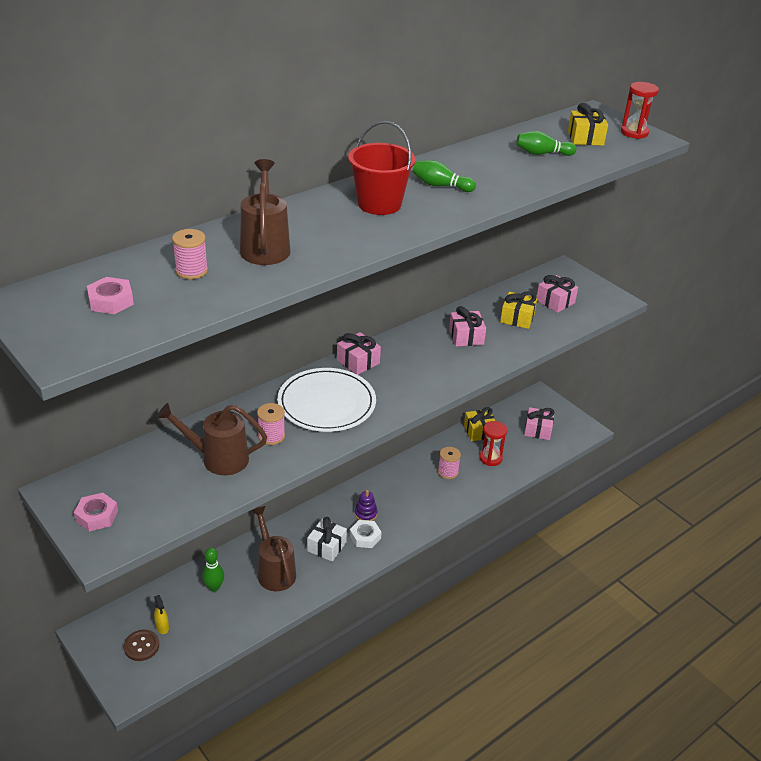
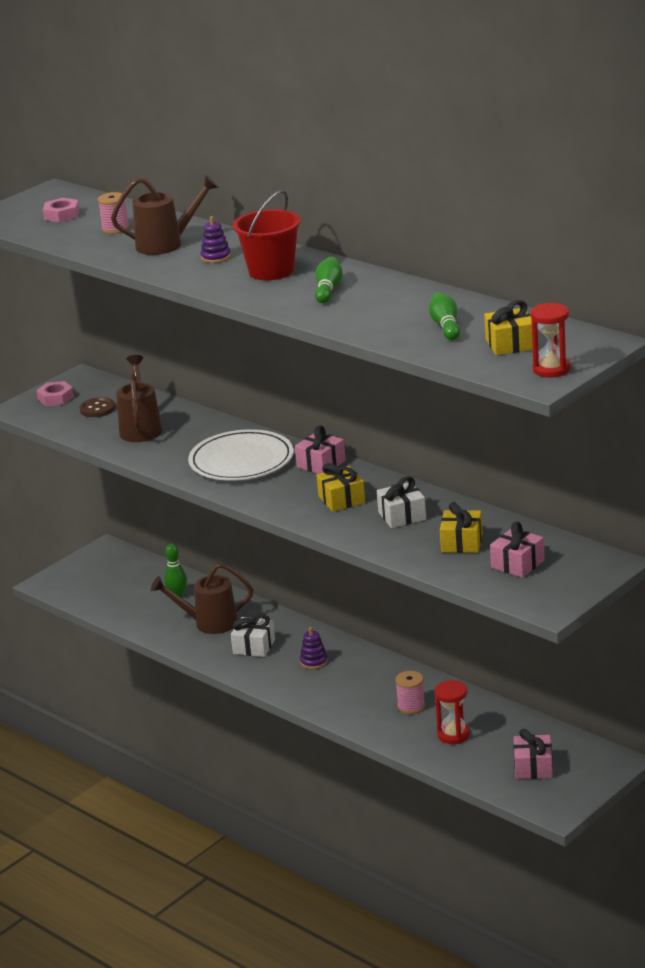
camera: 85 degrees right, 10 degrees down
brown button [124,630,159,661] -> brown button moved to [80,397,115,417]
yellow spray bottle [154,595,169,634] -> none
brown watering can [251,506,296,591] -> brown watering can turned 150 degrees counterclockwise [151,563,253,634]
pink spool [257,403,285,445] -> none
white nut [349,520,382,548] -> none
pink gift [449,306,486,347] -> white gift [377,476,426,528]
yellow gift [464,407,495,441] -> yellow gift moved to [316,463,365,512]
none -> purple stacking toy [201,216,231,263]

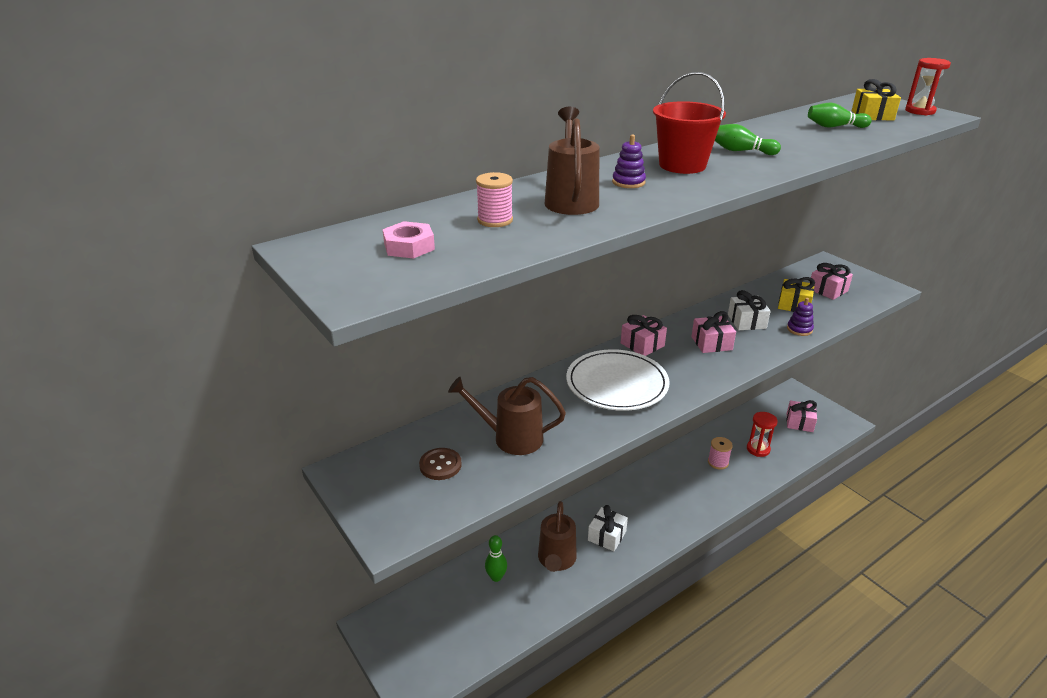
camera: 80 degrees left, 5 degrees up
pink nut [36,381,74,406] -> none
purple stacking toy [300,627,328,669] -> purple stacking toy moved to [787,298,814,336]
yellow gift [316,463,365,512] -> pink gift [691,311,736,353]

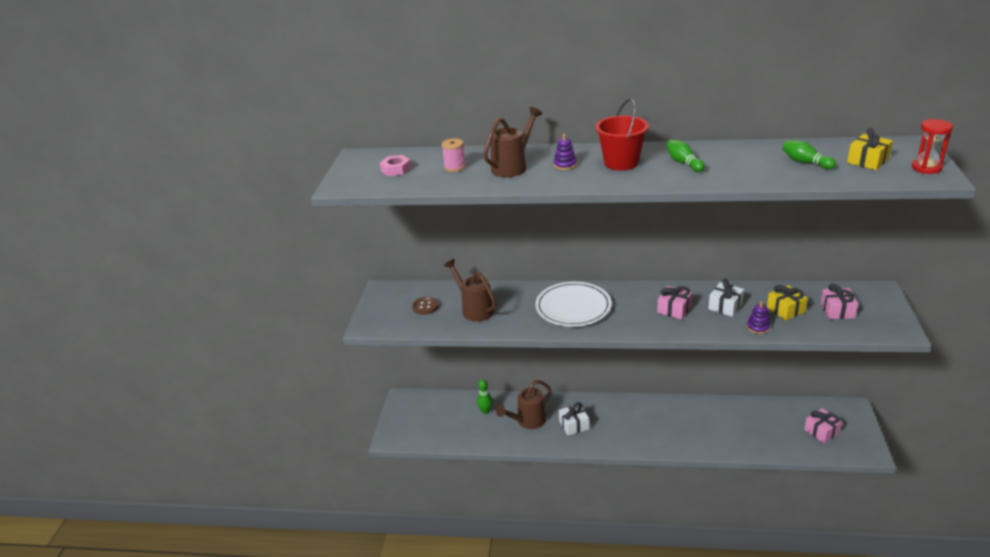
camera: 45 degrees right, 0 degrees up
pink gift [621,315,667,356] -> none
pink spool [708,437,733,470] -> none
red hourglass [747,412,777,457] -> none

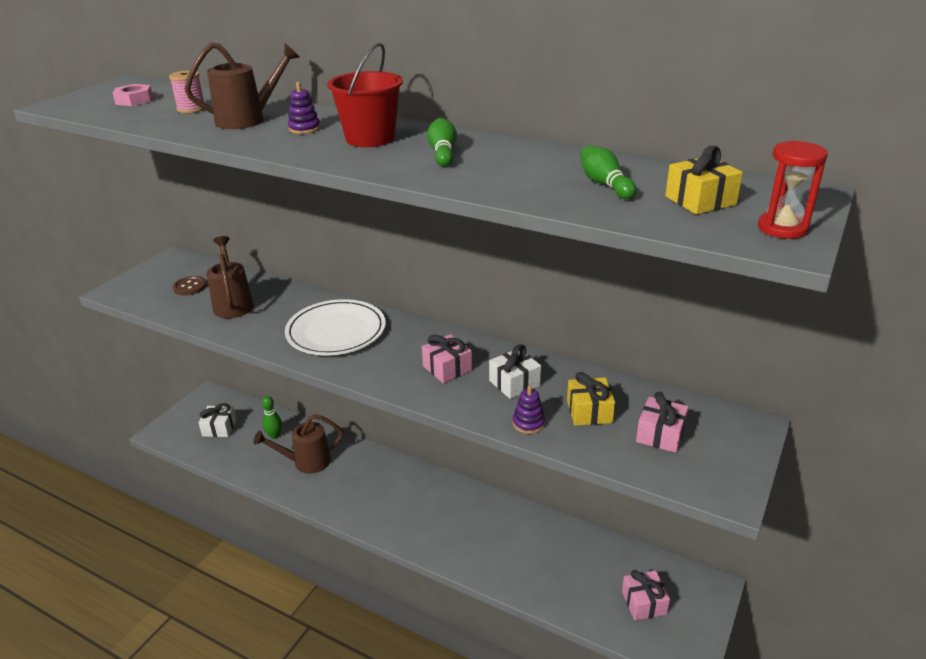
camera: 20 degrees right, 0 degrees up
white gift [559,402,589,436] -> white gift moved to [198,403,237,437]

